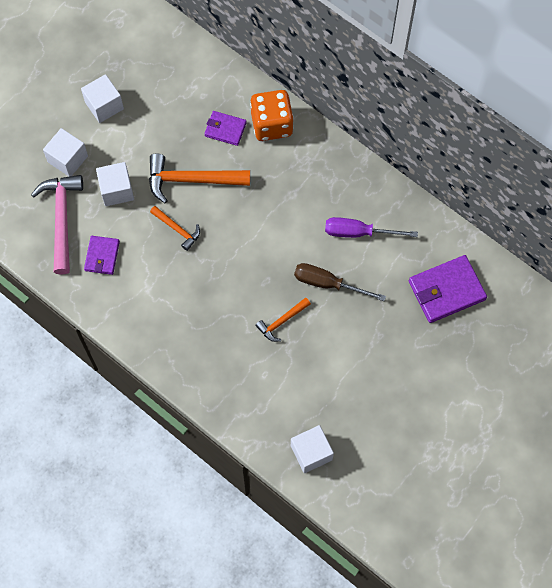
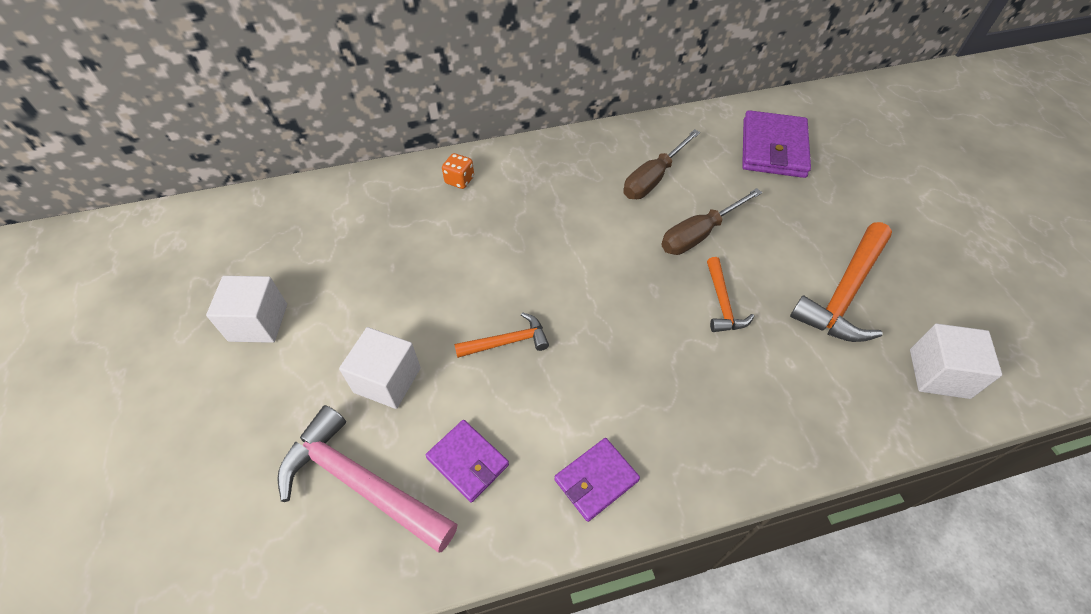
camera: 55 degrees left, 15 degrees down
white cube [43,128,88,177] -> none
orange hammer [149,154,250,203] -> orange hammer moved to [790,222,892,342]
purple wallet [204,111,247,146] -> purple wallet moved to [554,438,640,522]
orange dice [250,90,294,141] -> orange dice [442,153,474,189], size x0.47
purple screwdriver [325,217,418,238] -> brown screwdriver [624,129,700,199]

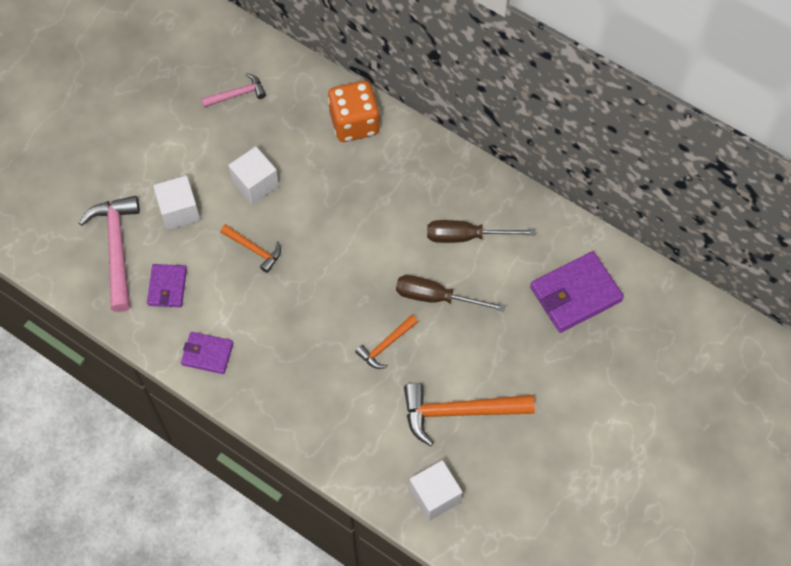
camera: 50 degrees right, 10 degrees up
white cube [206,276,287,343] -> white cube moved to [228,147,279,205]
orange dice [442,153,474,189] -> orange dice [328,81,380,142], size x2.13
none -> pink hammer [201,73,266,108]

